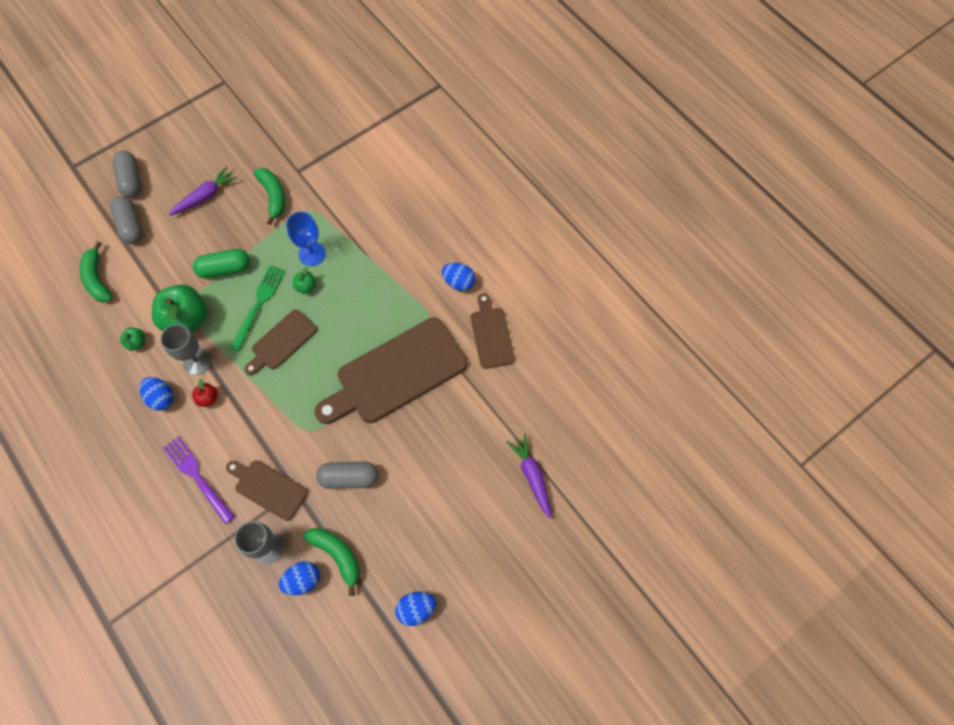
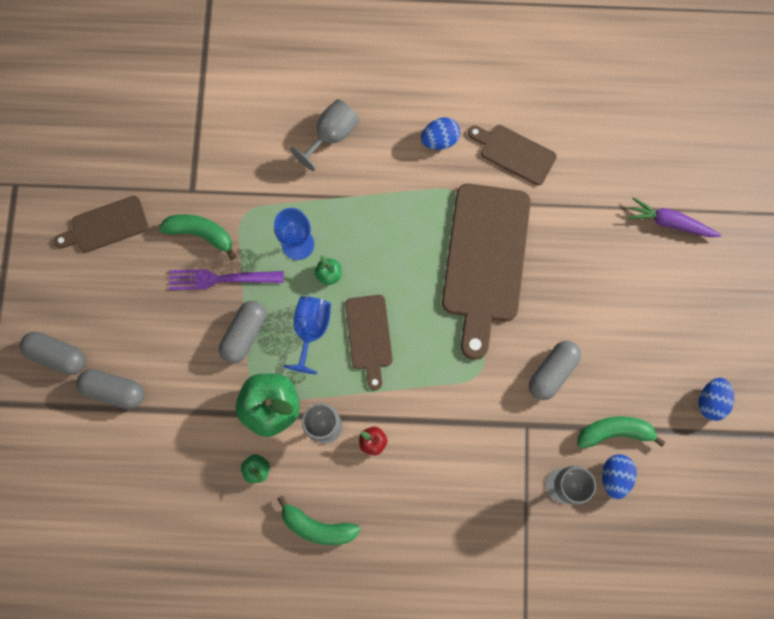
camera: 50 degrees left, 10 degrees up
green banana [80,241,112,303] -> green banana moved to [277,495,361,545]
blue egg [140,377,174,411] -> none
purple fork [163,436,235,524] -> purple fork moved to [169,269,284,290]
purple carrot [169,166,237,216] -> none
green capsule [193,249,250,278] -> grey capsule [219,301,266,364]
brown cutting board [226,460,308,521] -> brown cutting board moved to [54,196,148,252]
green fork [229,265,285,352] -> blue goblet [284,296,331,374]
none -> grey goblet [290,99,359,171]

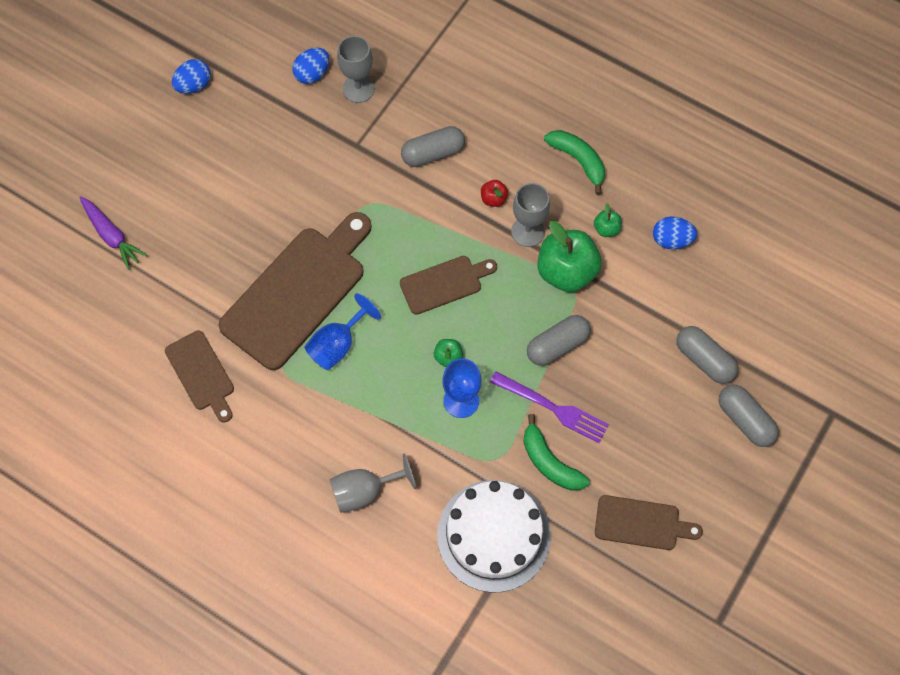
camera: 150 degrees left, 10 degrees down
blue goblet [284,296,331,374] -> blue goblet moved to [304,293,381,370]
brown cutting board [345,295,393,390] -> brown cutting board turned 45 degrees clockwise [400,256,497,315]
blue egg [421,117,460,150] -> blue egg moved to [653,216,697,249]
grey capsule [529,341,581,400] -> grey capsule moved to [401,126,465,167]
green banana [577,416,665,449] -> none
none -> white cake [437,480,551,592]

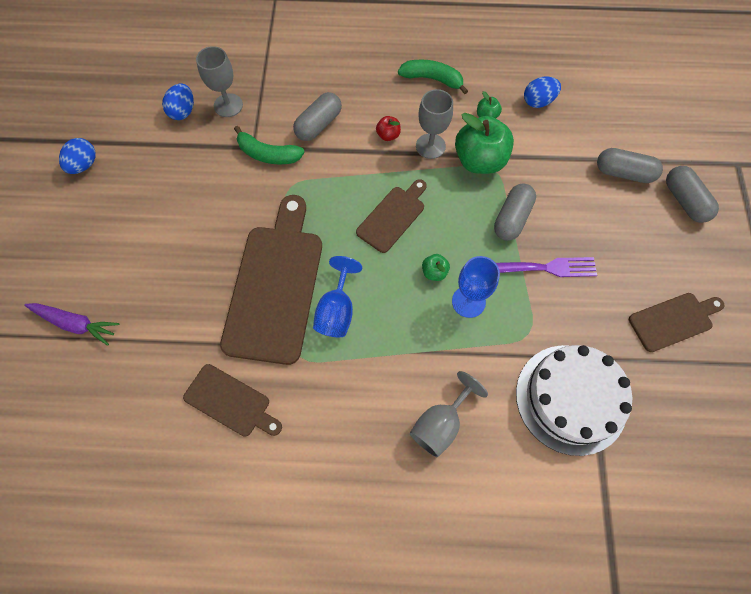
camera: 30 degrees left, 0 degrees up
green banana [524,414,590,491] -> green banana moved to [234,126,305,164]
grey capsule [719,385,779,447] -> grey capsule turned 45 degrees clockwise [666,166,719,223]

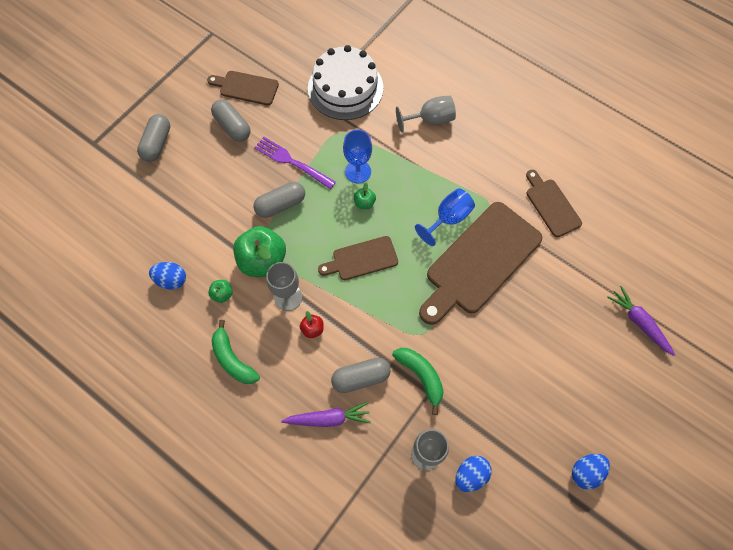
camera: 145 degrees left, 0 degrees up
grey capsule [597,148,663,183] -> grey capsule moved to [211,100,251,142]
none -> purple carrot [281,402,371,427]

